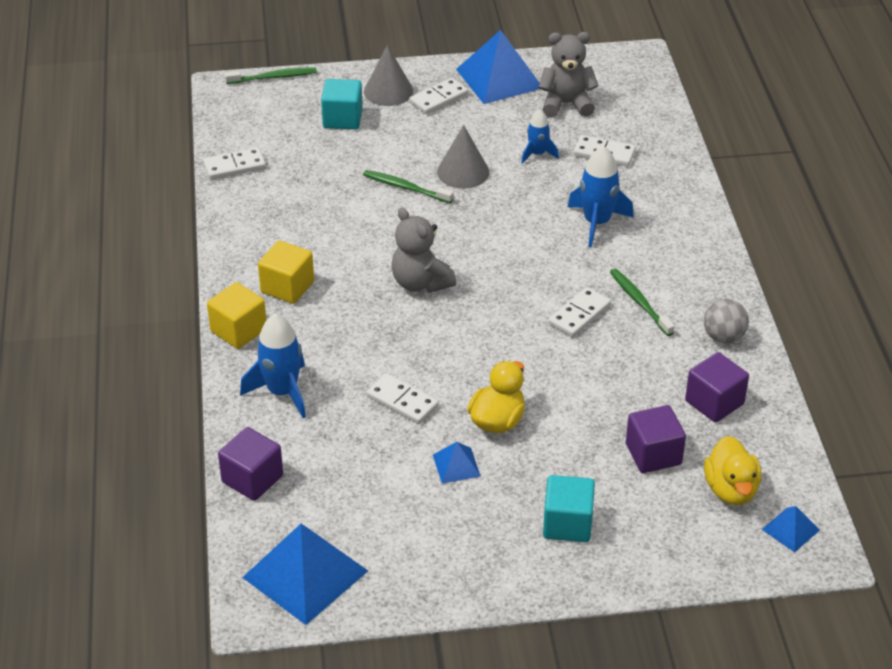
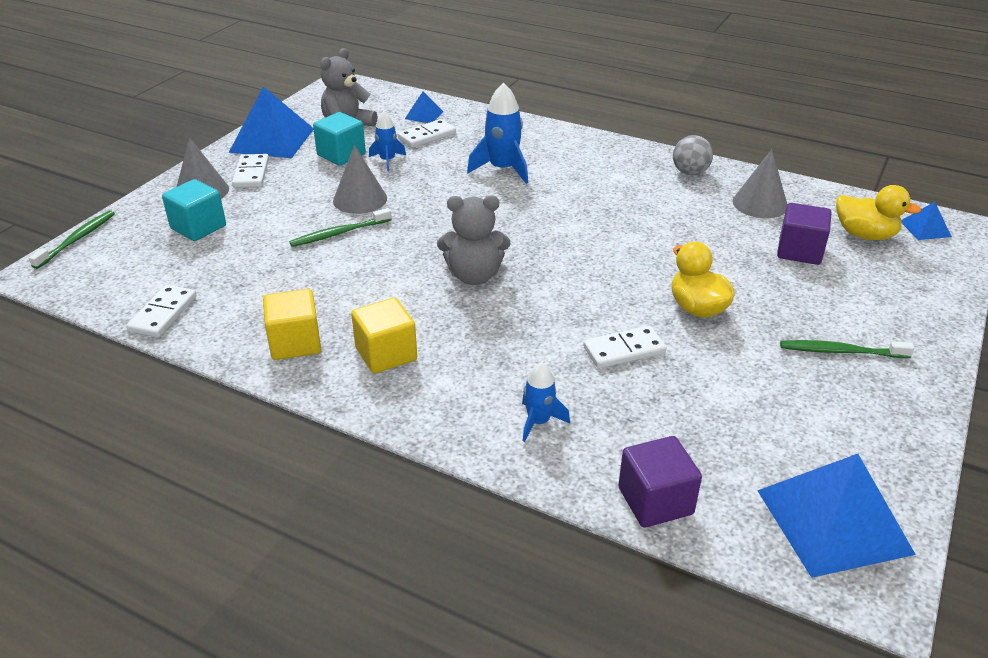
camera: 55 degrees left, 5 degrees down
yellow cube [207,282,266,349] -> yellow cube moved to [263,289,321,360]
blue rocket [240,314,306,418] -> blue rocket [522,362,570,442], size x0.60
blue pyramid [433,442,481,484] -> blue pyramid moved to [405,92,443,123]
turquoise cube [543,475,595,542] -> turquoise cube moved to [313,112,366,166]
white domino [548,287,611,337] -> none
green toothbrush [610,269,675,336] -> green toothbrush moved to [780,340,914,358]
purple cube [685,352,749,422] -> grey cone [732,149,788,218]

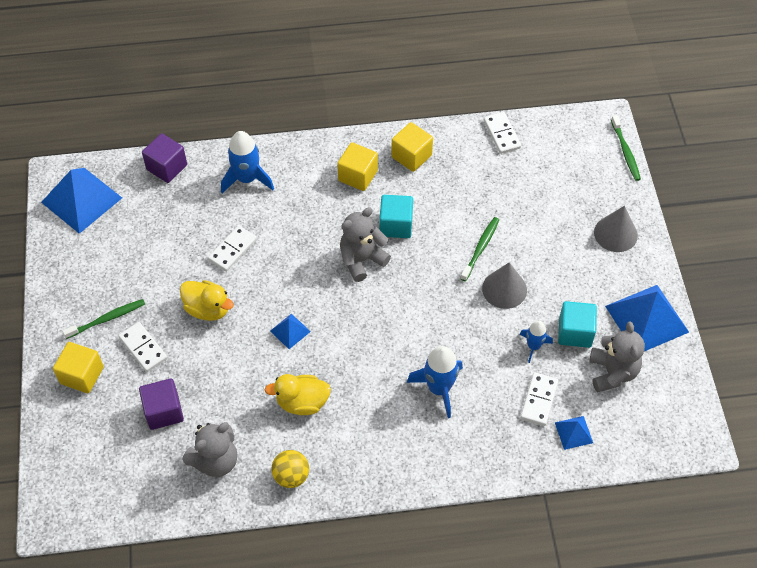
camera: 145 degrees right, 20 degrees up
turquoise cube [162,179,226,241] -> turquoise cube moved to [379,195,413,238]
white domino [232,154,269,188] -> white domino moved to [118,322,167,372]
blue rocket [522,362,570,442] -> blue rocket [221,131,274,193], size x1.67
grey ball [673,135,713,175] -> yellow ball [271,450,309,488]
grey cone [732,149,788,218] -> grey teddy bear [183,422,238,477]
yellow duck [836,185,921,240] -> yellow duck moved to [264,374,331,415]
blue pyramid [901,202,952,240] -> blue pyramid moved to [270,314,311,349]
none -> yellow cube [53,342,104,393]

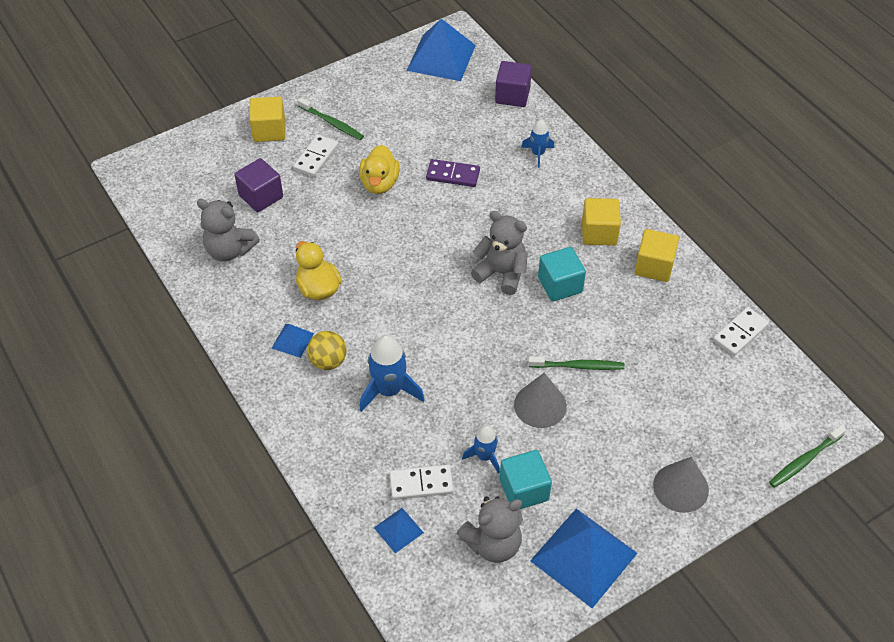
camera: 65 degrees right, 5 degrees down
white domino [208,225,257,272] -> purple domino [426,159,480,187]
blue rocket [221,131,274,193] -> blue rocket [521,119,554,168], size x0.60
blue pyramid [270,314,311,349] -> blue pyramid moved to [271,324,314,358]
yellow ball [271,450,309,488] -> yellow ball moved to [307,331,347,370]

